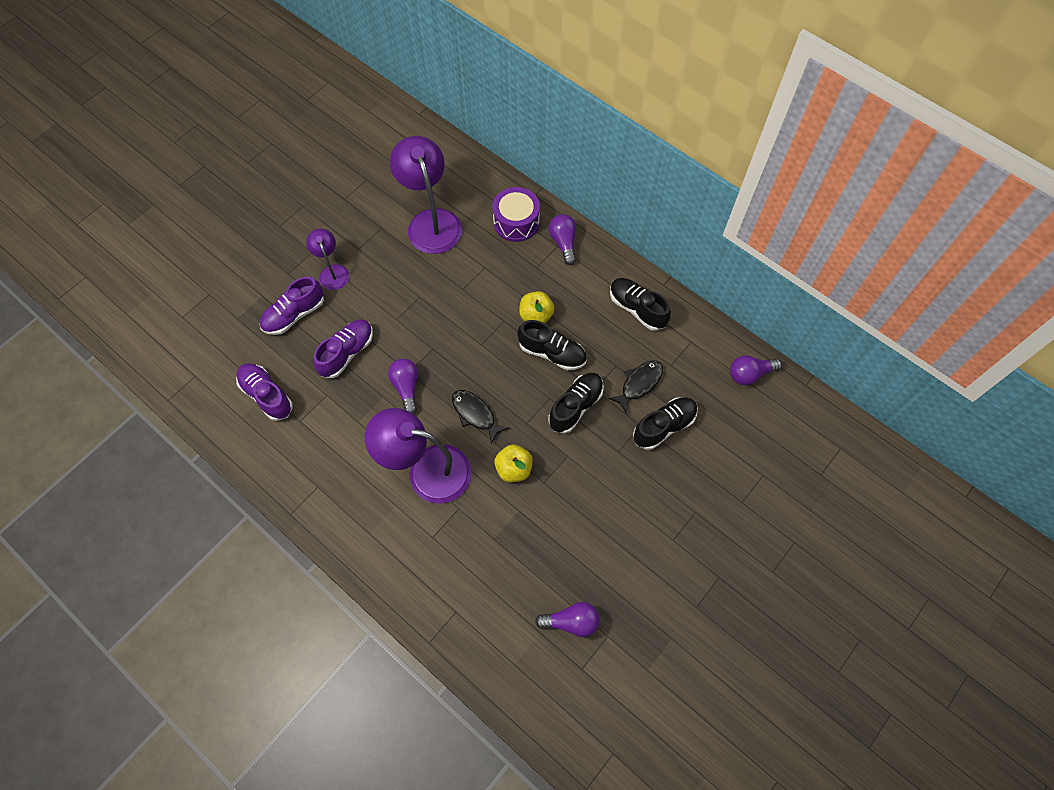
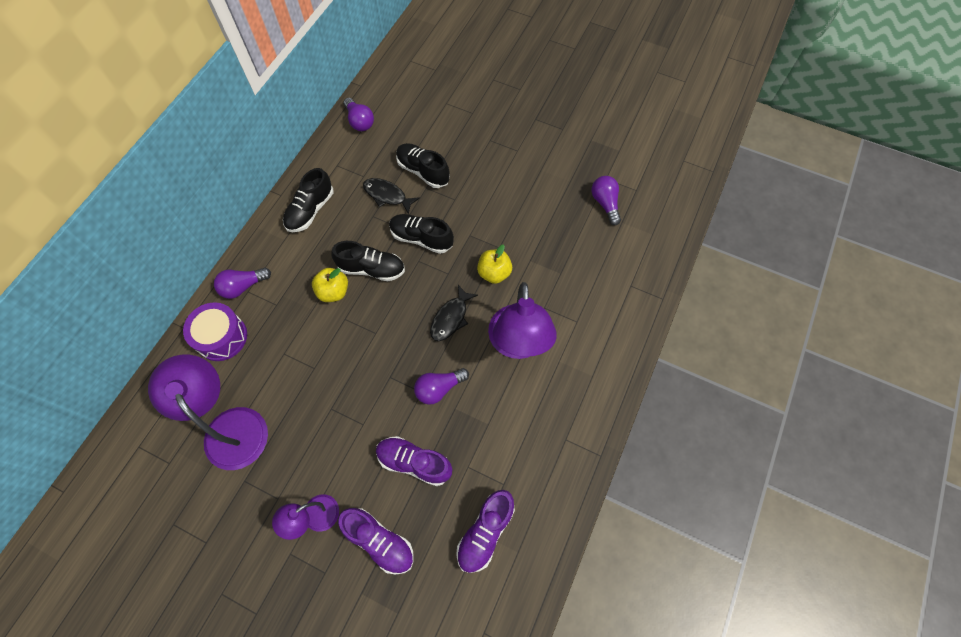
camera: 105 degrees left, 0 degrees up
purple lamp [390,136,462,254] -> purple lamp turned 90 degrees clockwise [148,354,268,470]
black shoe [517,320,587,370] -> black shoe turned 90 degrees clockwise [332,241,405,281]

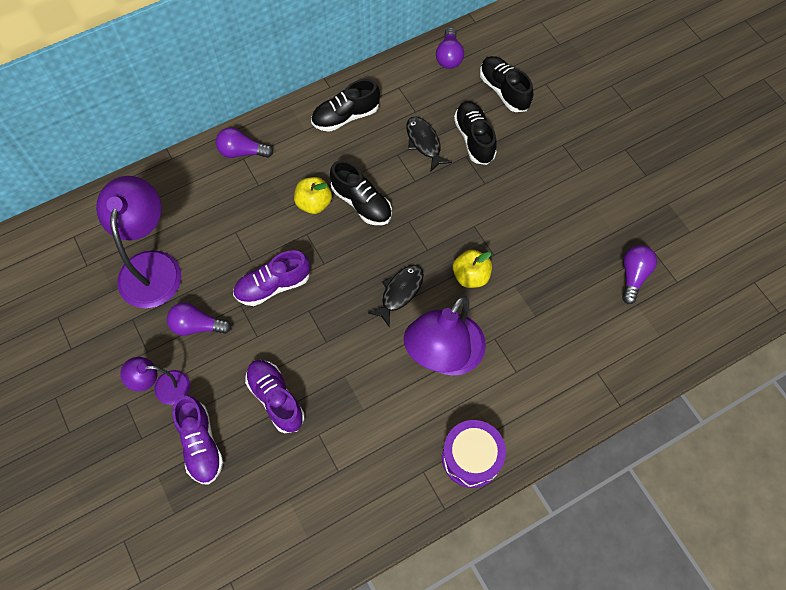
camera: 35 degrees right, 0 degrees up
purple drum [183,302,247,361] -> purple drum moved to [442,420,506,488]
black shoe [389,214,454,254] -> black shoe moved to [480,56,533,112]
purple light bulb [414,368,469,405] -> purple light bulb moved to [167,302,231,336]
black fish [430,285,478,341] -> black fish turned 150 degrees clockwise [368,265,424,328]
purple shoe [456,490,515,573] -> purple shoe moved to [233,250,310,306]

